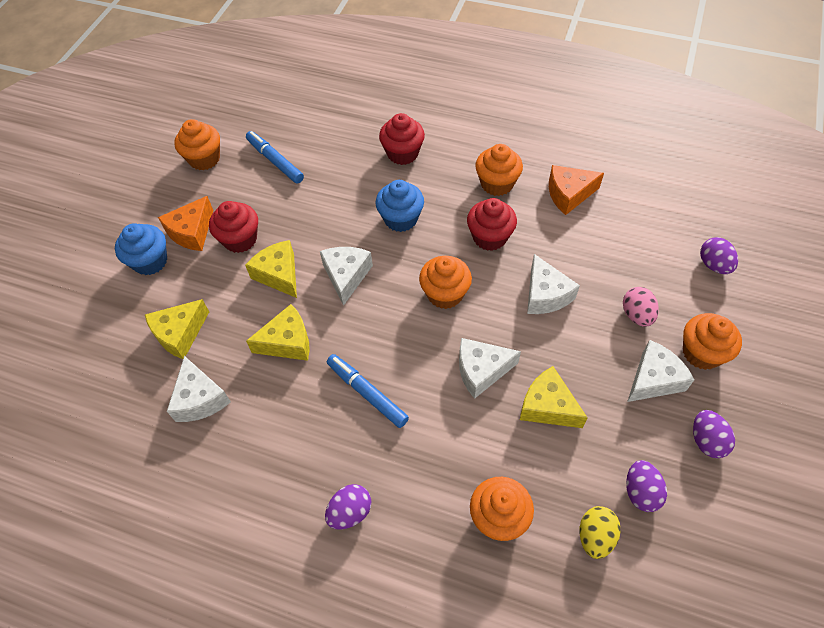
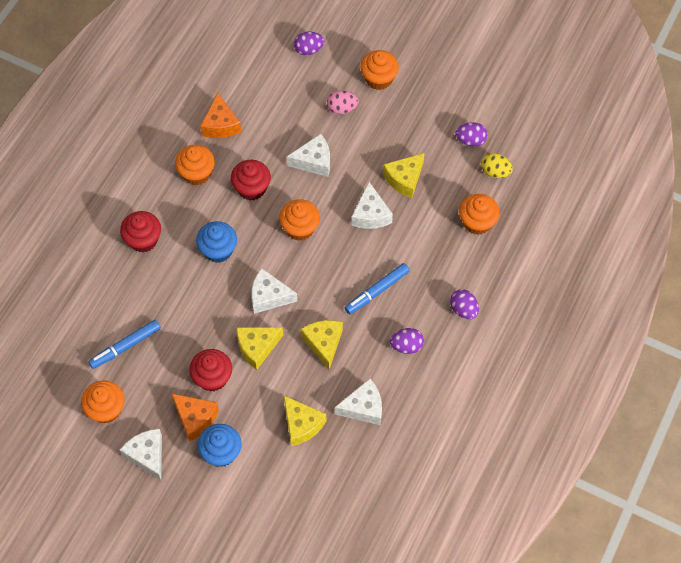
camera: 85 degrees left, 5 degrees up
white cheese [627,340,694,402] -> white cheese moved to [120,429,162,481]
purple egg [693,410,735,458] -> purple egg moved to [390,328,424,354]

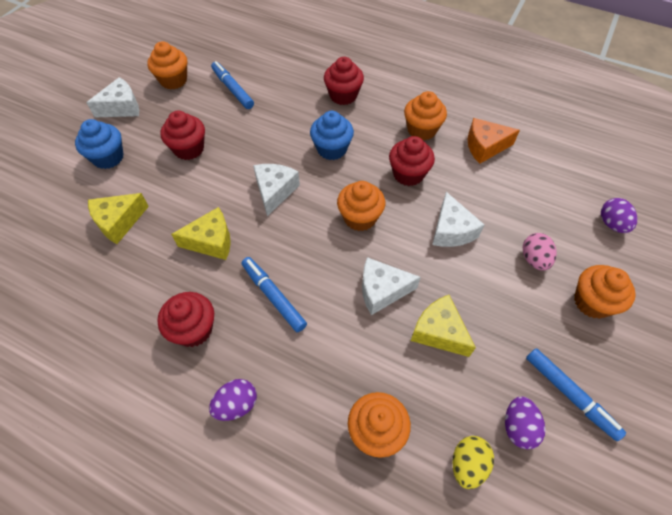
camera: 90 degrees right, 5 degrees down
orange cheese [171,393,219,442] -> none
yellow cheese [236,327,283,370] -> none
white cheese [335,379,382,425] -> none
purple egg [390,328,424,354] -> red cupcake [157,292,214,347]
none -> blue marker [526,348,626,441]

